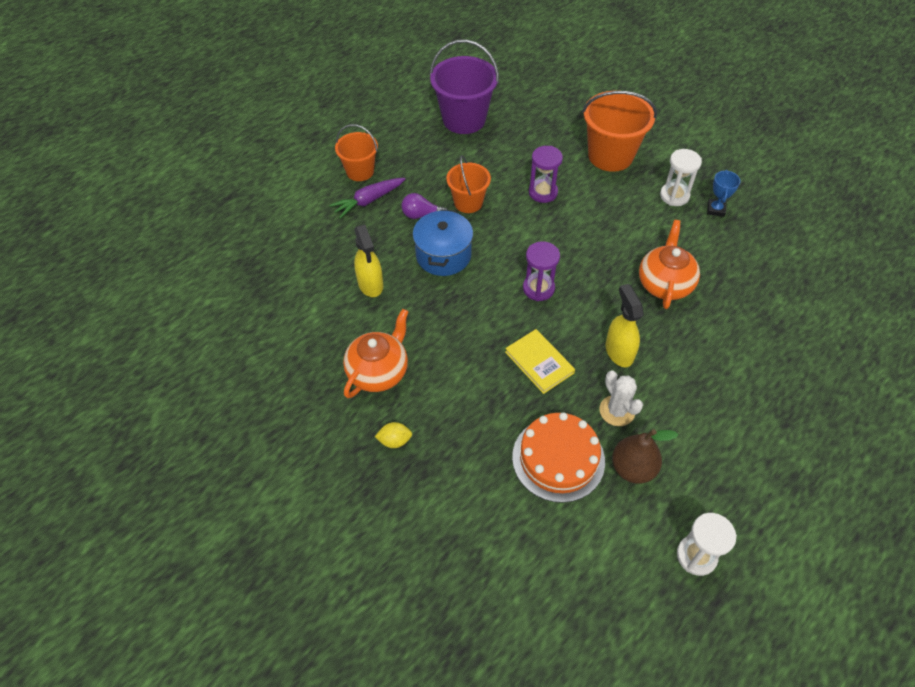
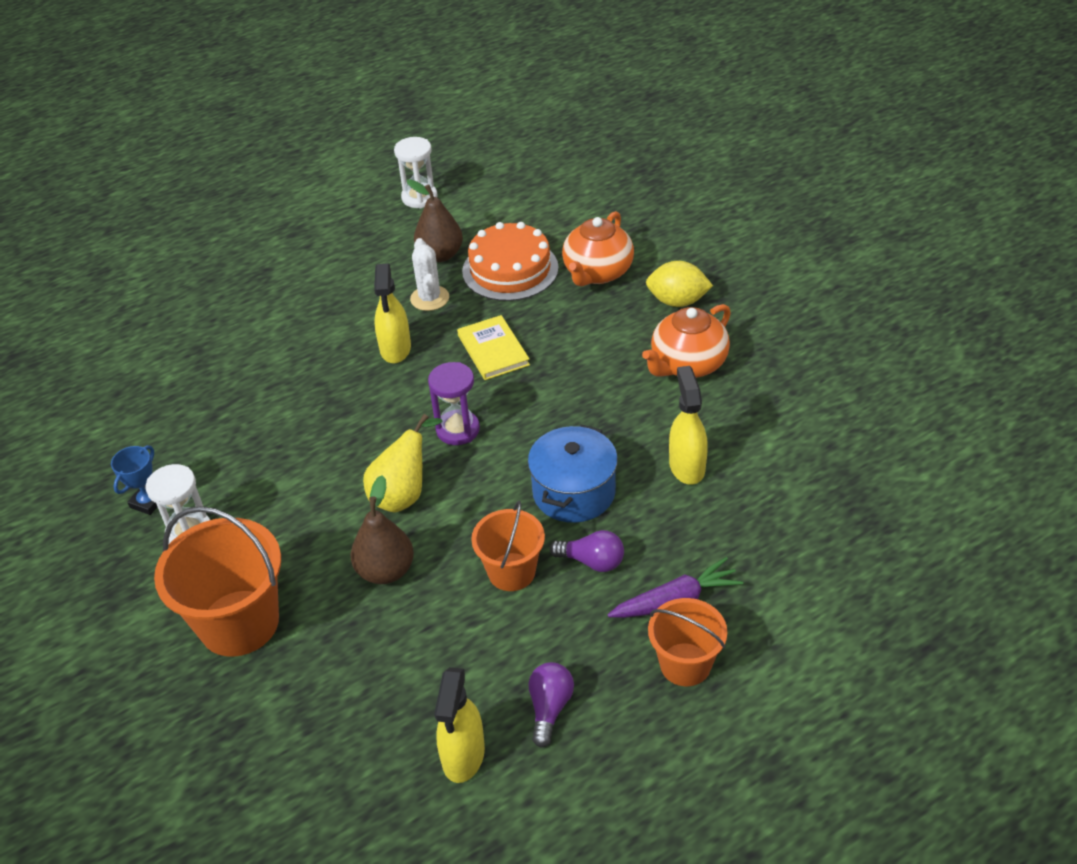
camera: 165 degrees left, 10 degrees down
yellow lemon [375,422,412,448] -> yellow lemon [646,261,713,307], size x1.62
purple bucket [430,39,499,134] -> yellow spray bottle [434,667,485,783]
purple hourglass [529,146,563,203] -> brown pear [350,475,414,584]
orange teapot [639,220,700,309] -> orange teapot moved to [562,211,634,287]
none -> yellow pear [363,414,442,513]
none -> purple light bulb [529,662,574,747]

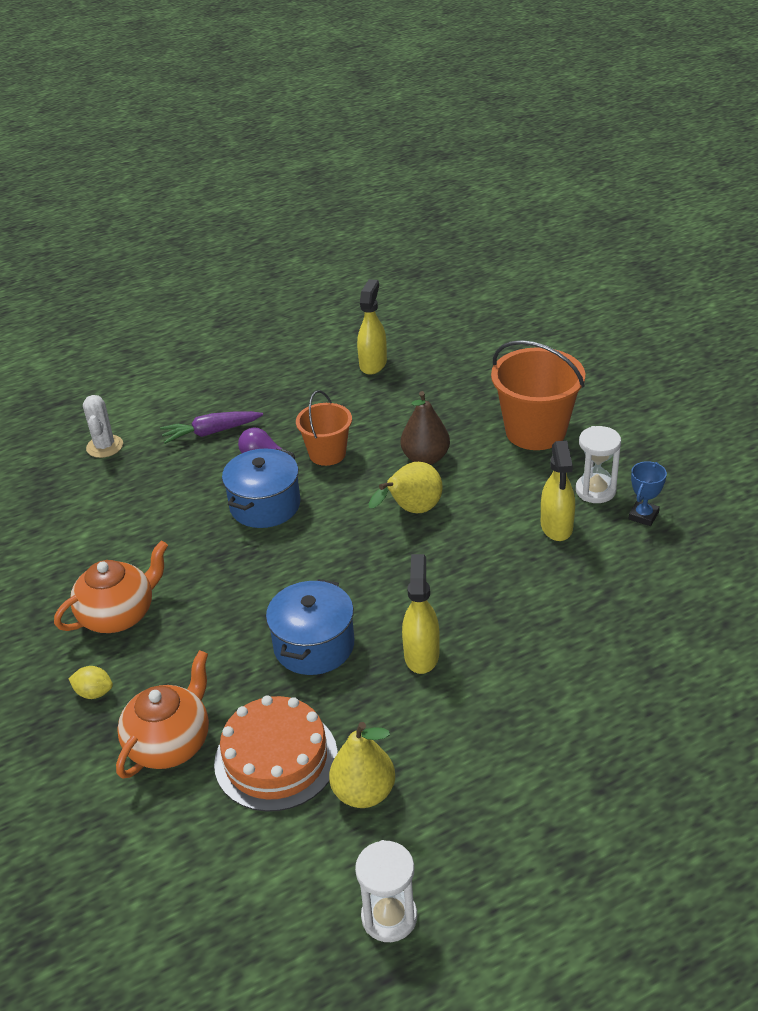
camera: 175 degrees left, 5 degrees down
brown pear [407,179,463,262] -> yellow pear [329,722,395,808]
white cactus [410,238,449,311] -> white cactus moved to [83,395,123,458]
purple hourglass [428,362,480,445] -> none
yellow book [457,315,530,380] -> blue pot [266,579,354,675]
purple light bulb [529,662,574,747] -> none
yellow lemon [646,261,713,307] -> yellow lemon [69,666,113,699], size x0.62
orange bucket [648,598,727,686] -> none
yellow spray bottle [669,366,708,485] -> yellow spray bottle moved to [541,441,575,541]

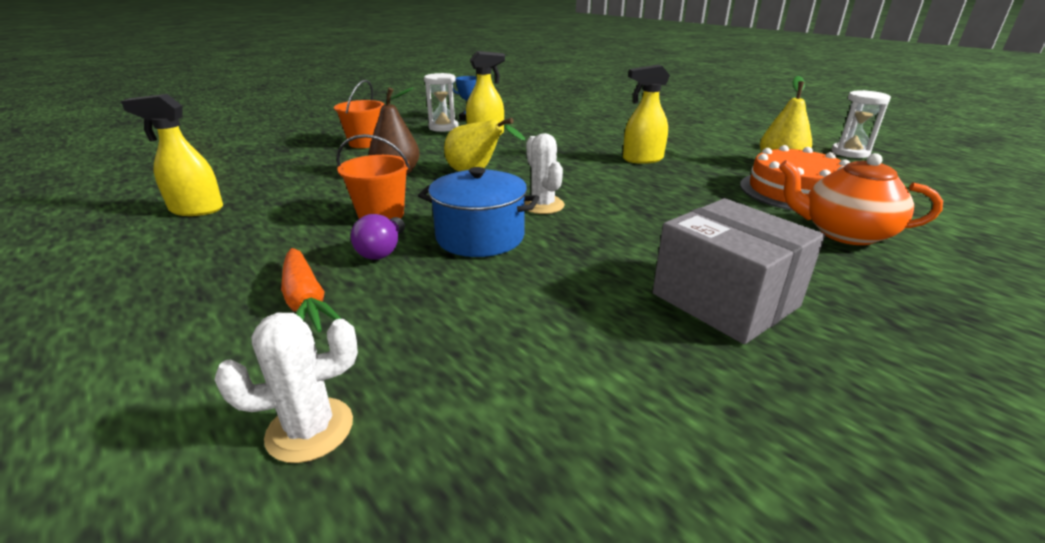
camera: 105 degrees left, 10 degrees down
orange teapot [54,541,168,633] -> grey box [653,198,825,344]
yellow lemon [69,666,113,699] -> none
purple carrot [160,411,263,444] -> orange carrot [281,248,341,332]
blue pot [266,579,354,675] -> none
orange bucket [491,340,585,450] -> orange bucket [334,80,385,148], size x0.61
none -> white cactus [525,133,565,214]

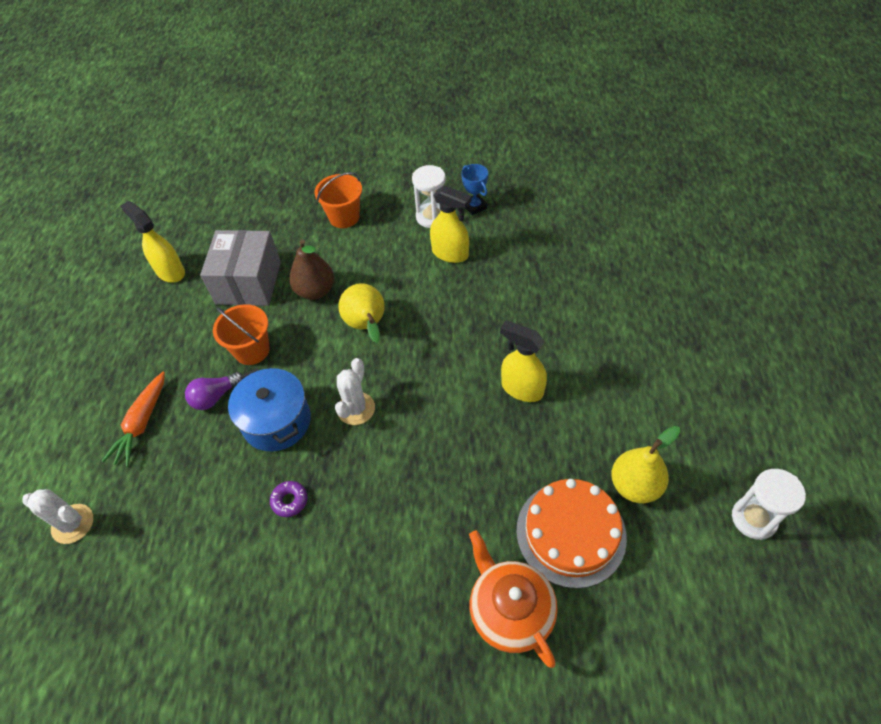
camera: 45 degrees right, 25 degrees up
grey box [653,198,825,344] -> grey box moved to [200,230,281,306]
none -> purple donut [270,481,308,517]

